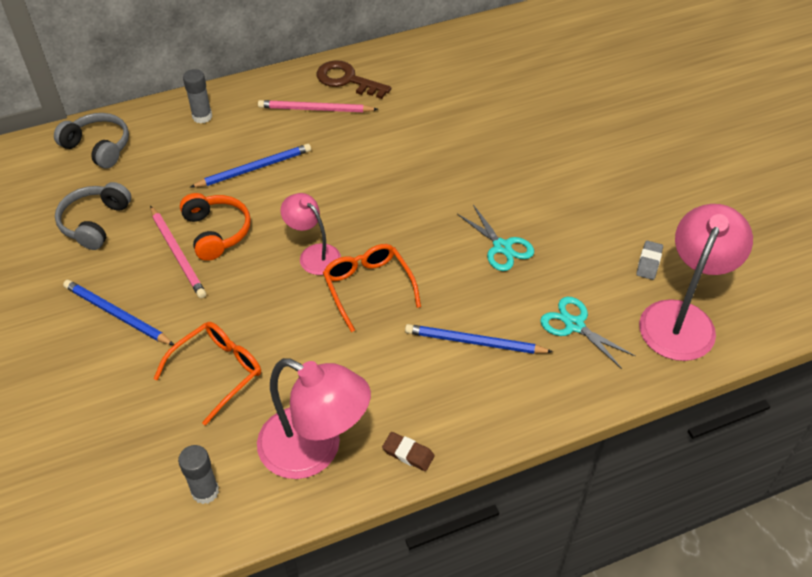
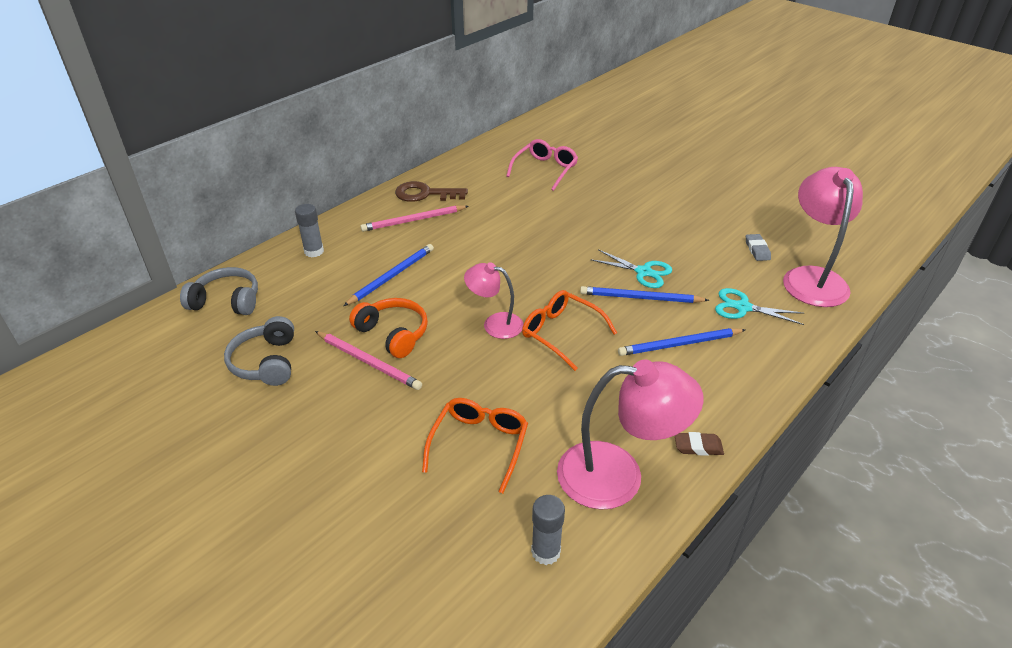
camera: 25 degrees left, 10 degrees down
blue pencil [63,280,174,345] -> blue pencil moved to [580,286,709,303]
none -> pink glasses [506,139,578,191]

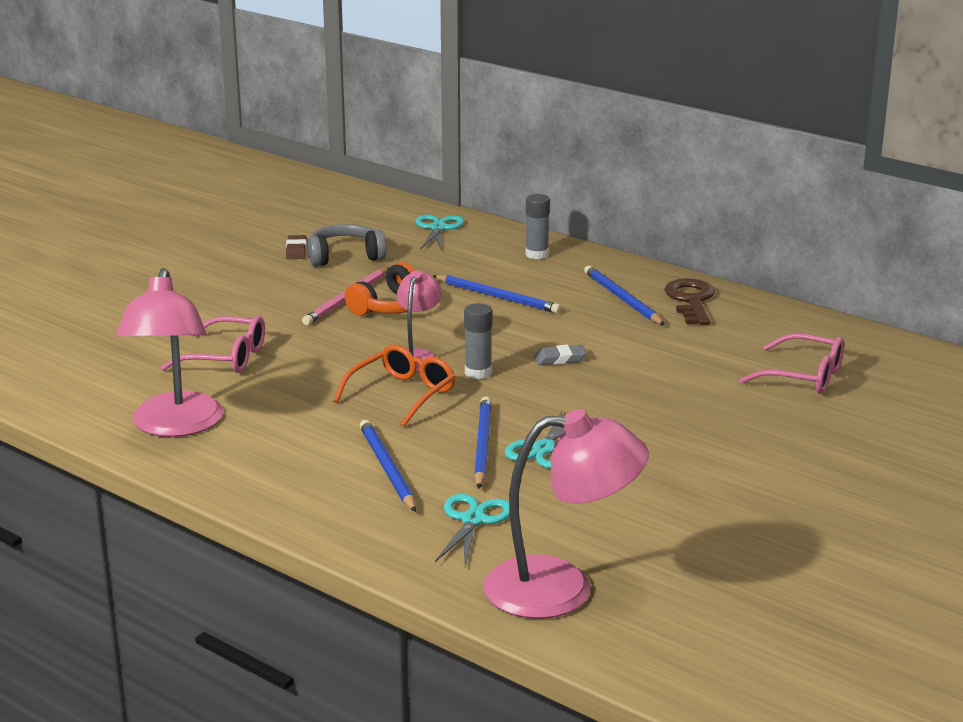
camera: 85 degrees right, 15 degrees down
grey headphones [180,267,258,315] -> turquoise scissors [415,215,464,251]
pink pencil [360,205,469,232] -> blue pencil [584,265,665,325]
orange glasses [422,398,528,494] -> pink glasses [160,316,265,373]
grey glue stick [531,495,565,565] -> grey glue stick moved to [464,303,493,379]
brown eraser [675,432,724,456] -> brown eraser moved to [286,235,307,259]
grey eraser [746,234,771,261] -> grey eraser moved to [534,345,587,365]

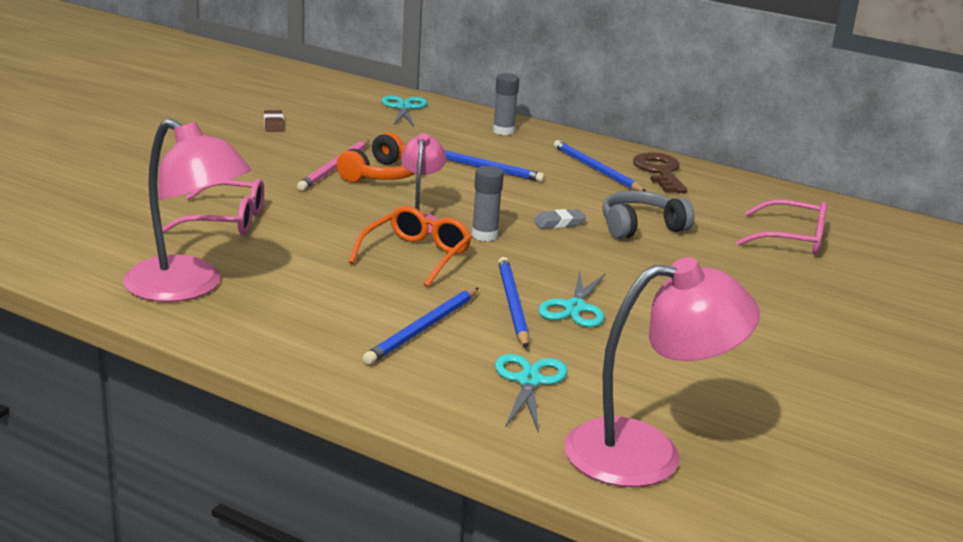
camera: 10 degrees left, 0 degrees up
pink lamp [116,268,223,437] -> pink lamp turned 45 degrees counterclockwise [123,119,251,302]
grey headphones [308,224,386,266] -> grey headphones moved to [602,191,695,239]
blue pencil [360,420,416,512] -> blue pencil turned 120 degrees counterclockwise [363,288,479,365]

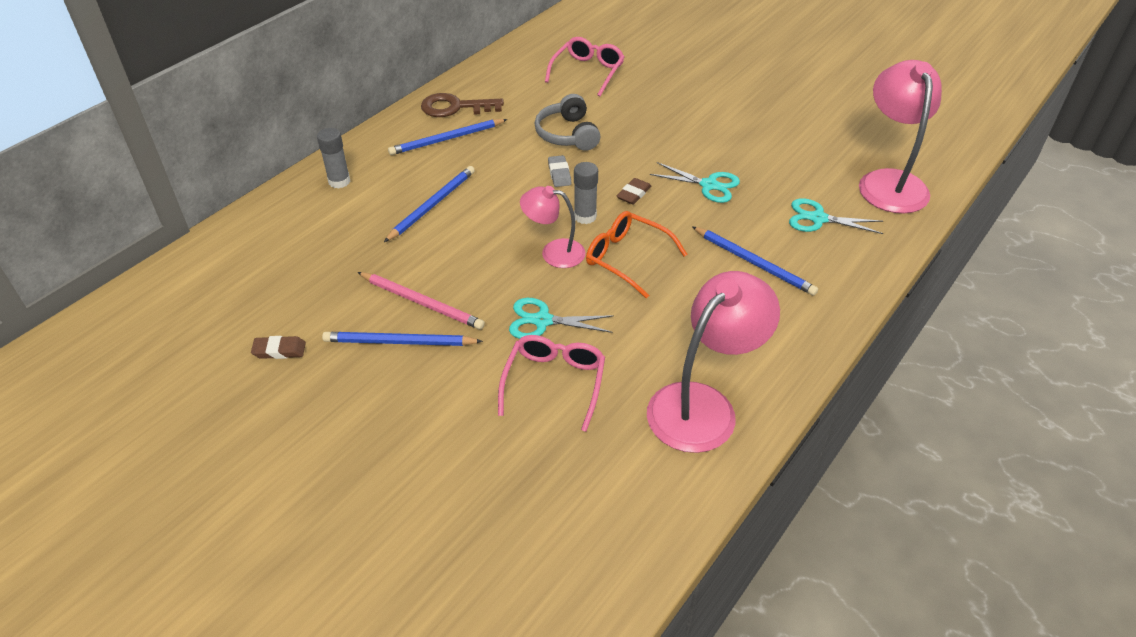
camera: 80 degrees left, 20 degrees up
orange headphones [337,132,415,183] -> none
turquoise scissors [381,96,427,127] -> turquoise scissors moved to [509,298,614,339]
blue pencil [498,257,529,349] -> blue pencil moved to [322,332,483,346]
none -> brown eraser [617,178,651,205]

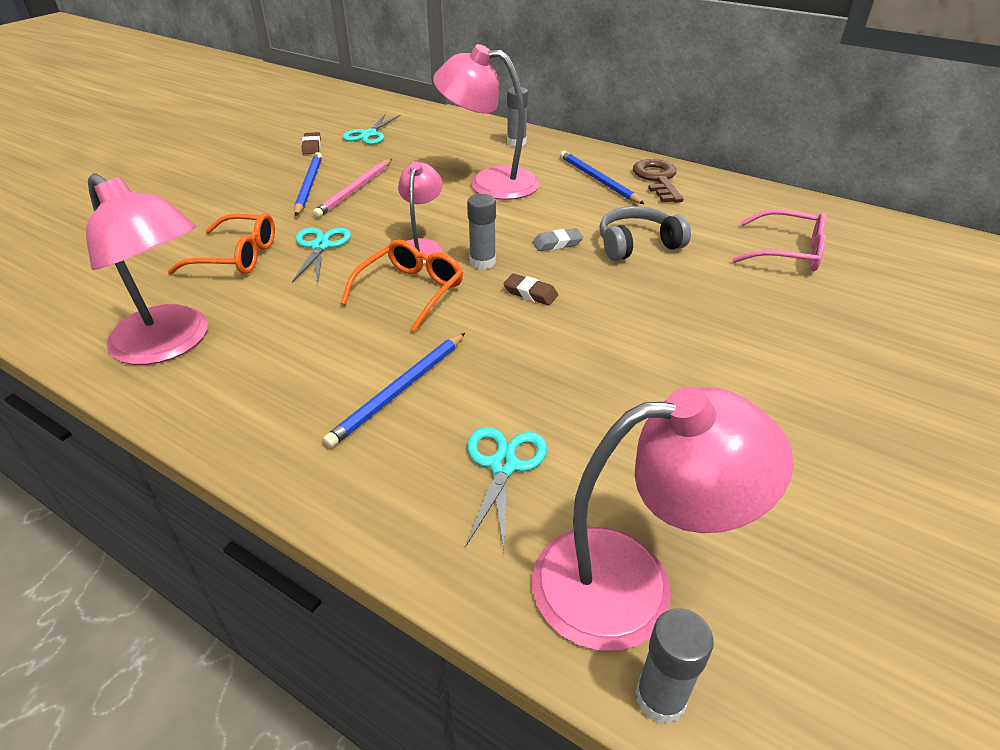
camera: 85 degrees right, 5 degrees down
blue pencil [384,166,475,242] -> pink lamp [433,44,540,200]
pink glasses [498,335,605,432] -> orange glasses [168,213,275,274]
turquoise scissors [649,162,740,203] -> turquoise scissors moved to [343,115,401,145]
none -> grey glue stick [635,608,714,724]

